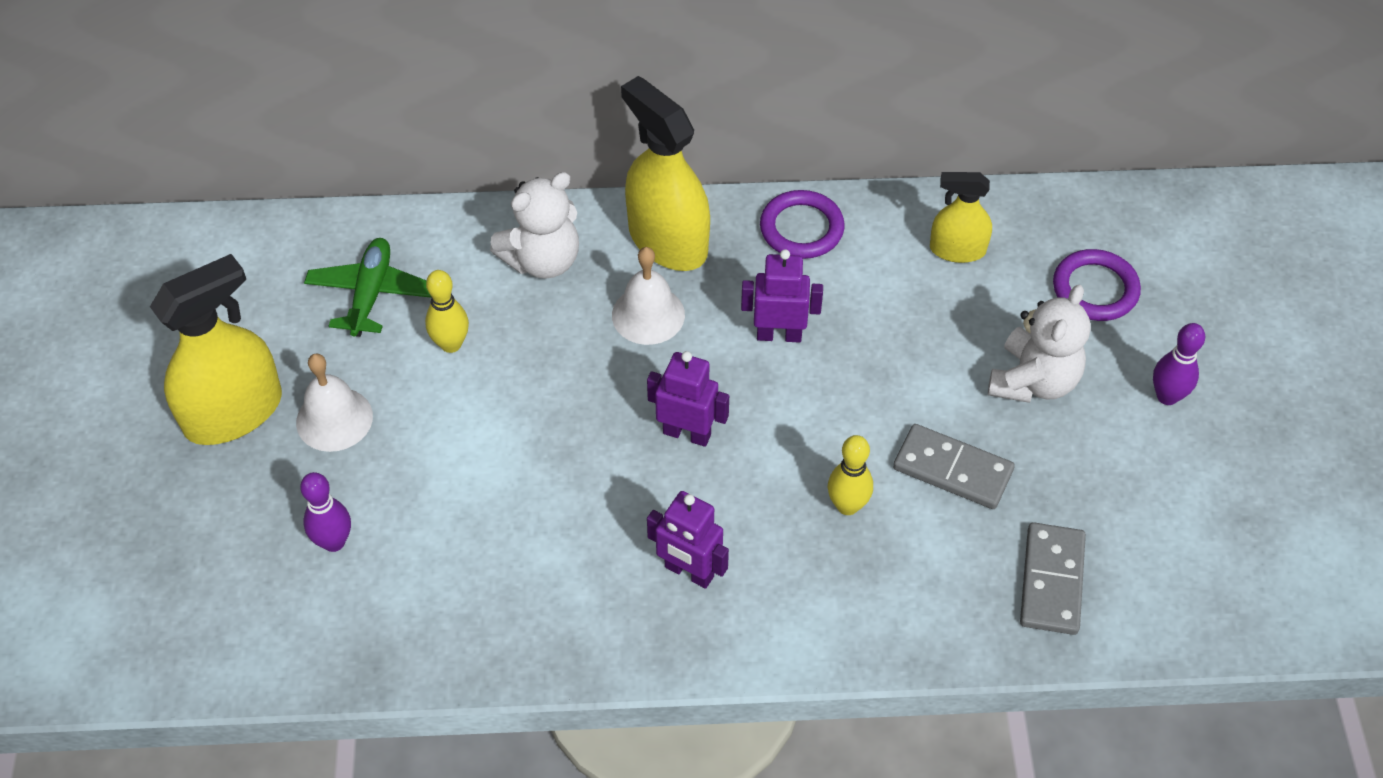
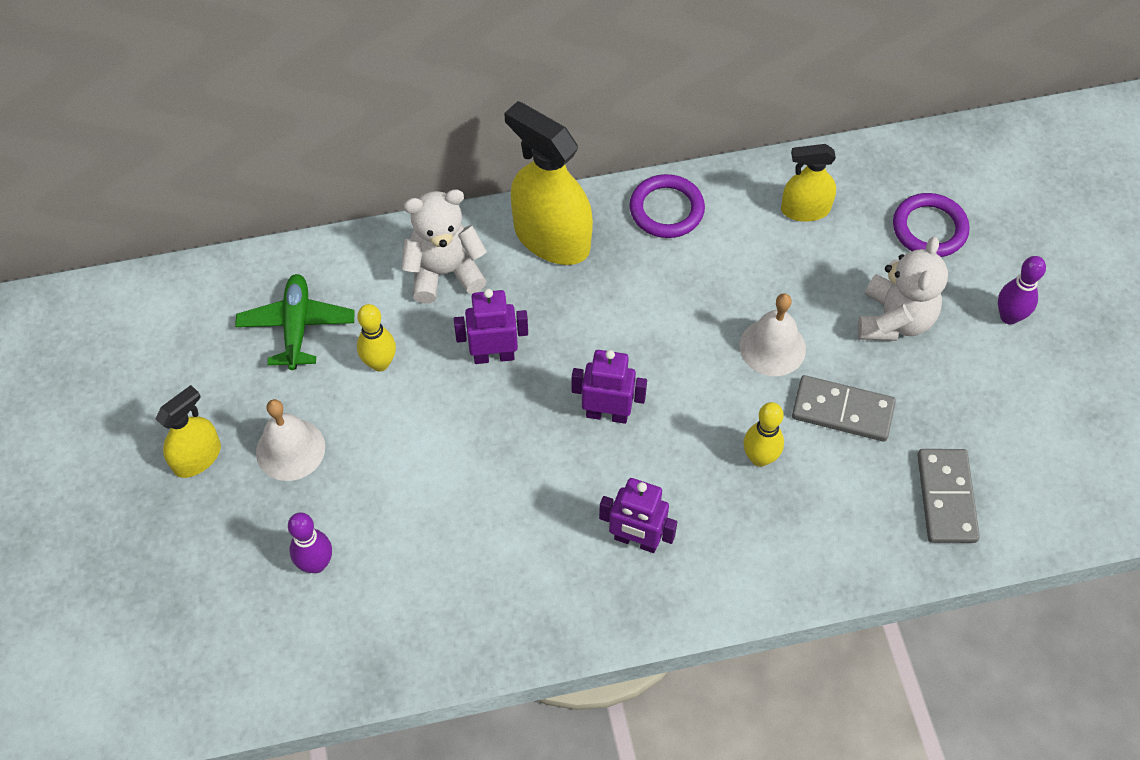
camera: 10 degrees left, 5 degrees up
yellow spray bottle [150,254,282,445] -> yellow spray bottle [155,385,221,478], size x0.57
white teddy bear [490,172,579,279] -> white teddy bear turned 150 degrees counterclockwise [401,189,487,303]
white bell [612,247,685,345] -> white bell moved to [740,293,806,376]
purple robot [741,249,823,343] -> purple robot moved to [454,289,528,364]

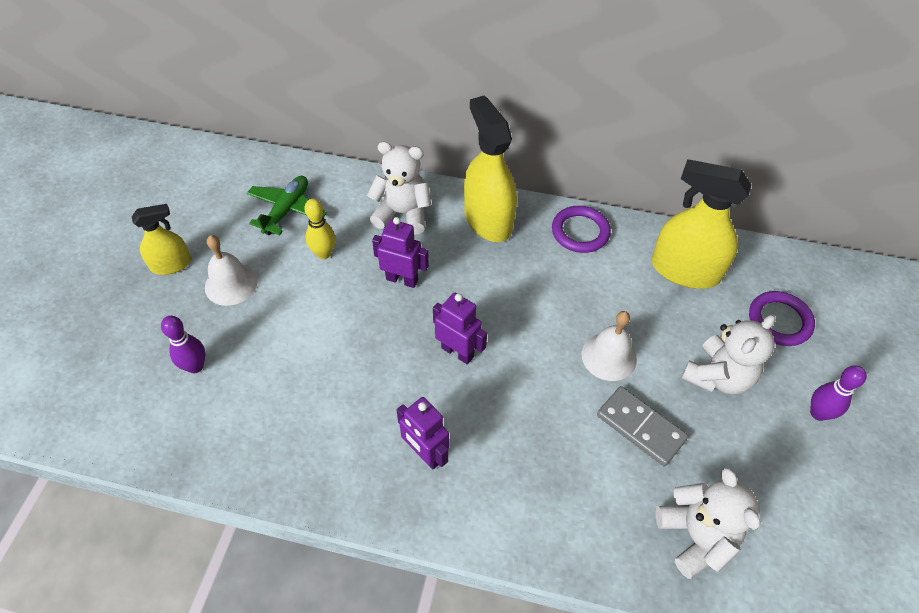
camera: 25 degrees right, 5 degrees down
yellow bowling pin [744,402,784,467] -> none
yellow spray bottle [781,144,836,222] -> yellow spray bottle [652,159,751,288], size x1.74
grey domino [917,449,980,543] -> white teddy bear [656,467,760,579]

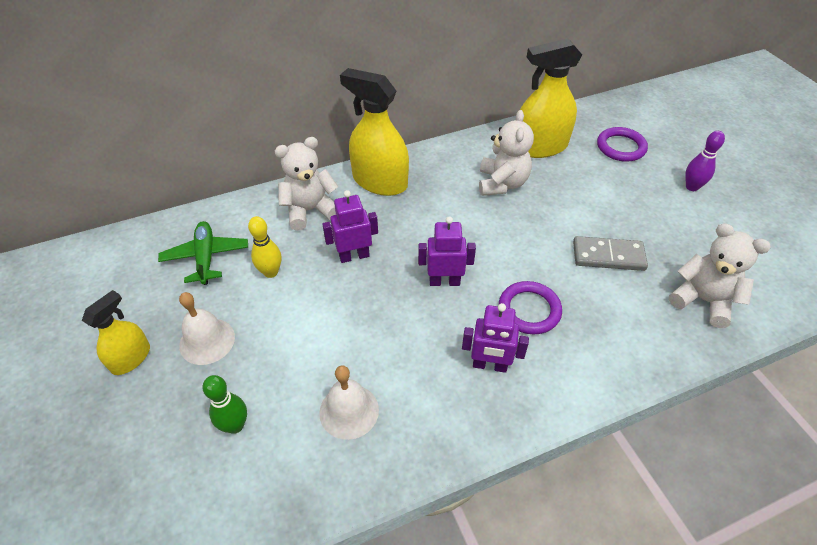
camera: 35 degrees left, 5 degrees down
purple bowling pin [161,316,205,373] -> green bowling pin [202,375,247,434]
purple ring [552,206,611,253] -> purple ring moved to [499,281,562,334]
white bell [582,311,637,381] -> white bell moved to [319,365,379,440]
white teddy bear [681,315,776,395] -> white teddy bear moved to [479,110,534,196]

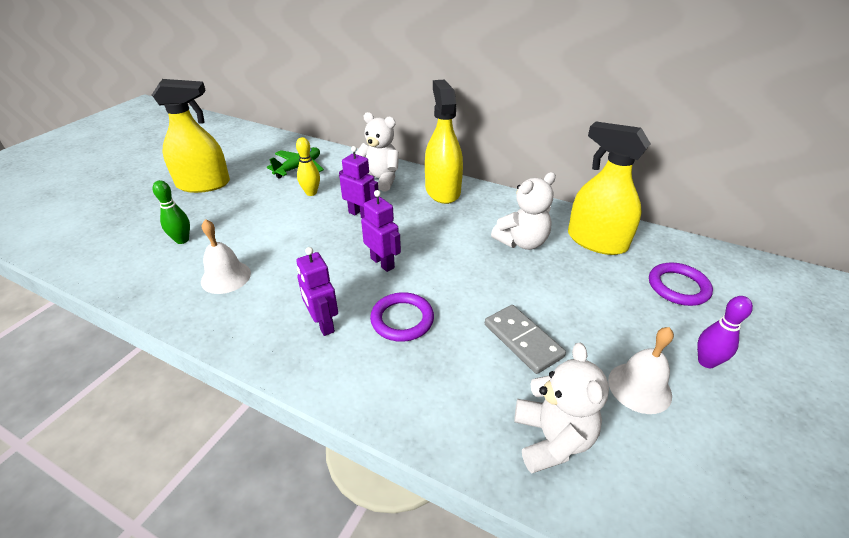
camera: 50 degrees right, 10 degrees down
yellow spray bottle [82,290,150,375] -> yellow spray bottle [152,79,230,193], size x1.74
white bell [179,292,235,365] -> white bell moved to [608,327,674,414]

